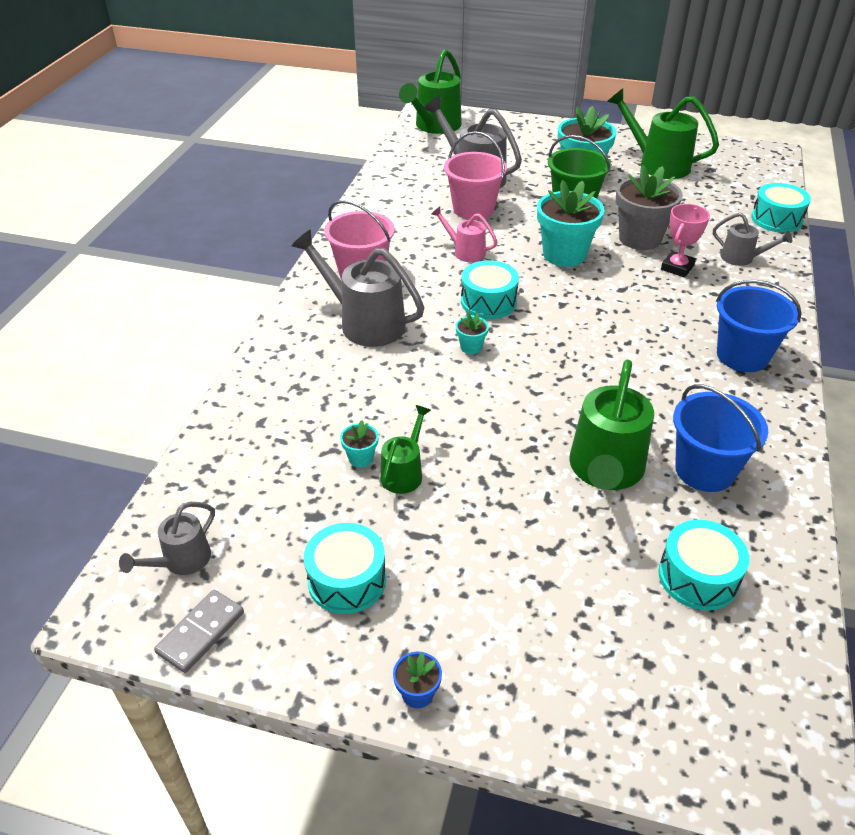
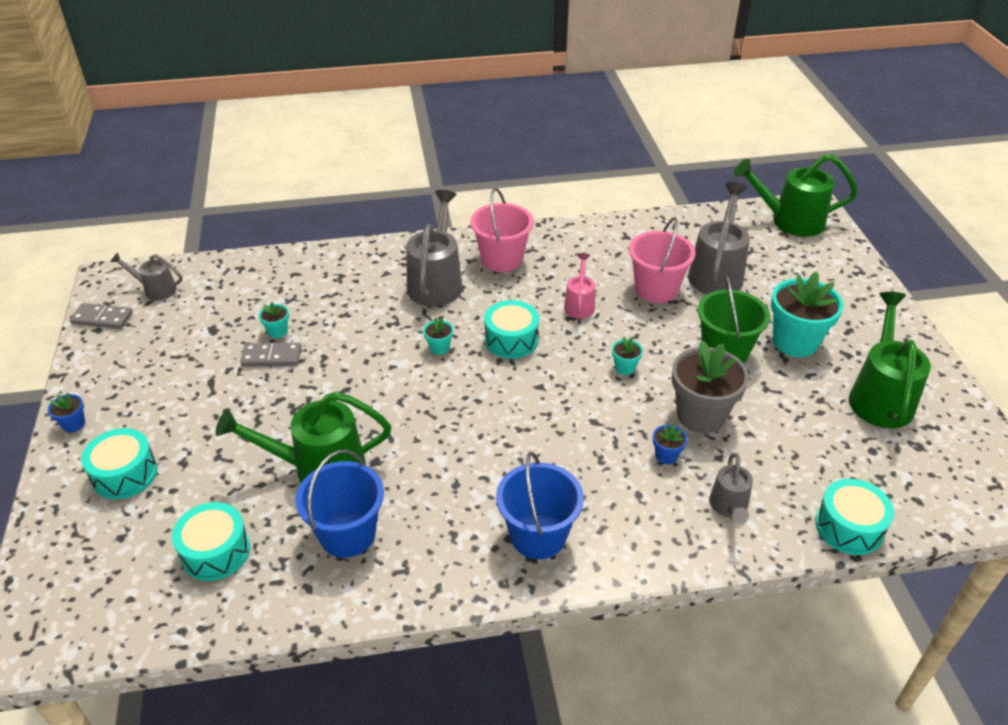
camera: 65 degrees right, 0 degrees up
turquoise drum [304,523,386,614] -> turquoise drum moved to [81,428,158,499]
green watering can [380,405,431,494] -> grey domino [240,343,301,367]
turquoise flower pot [537,180,604,267] -> turquoise flower pot [612,337,643,375], size x0.44
pink trophy [661,204,710,277] -> blue flower pot [653,424,687,464]

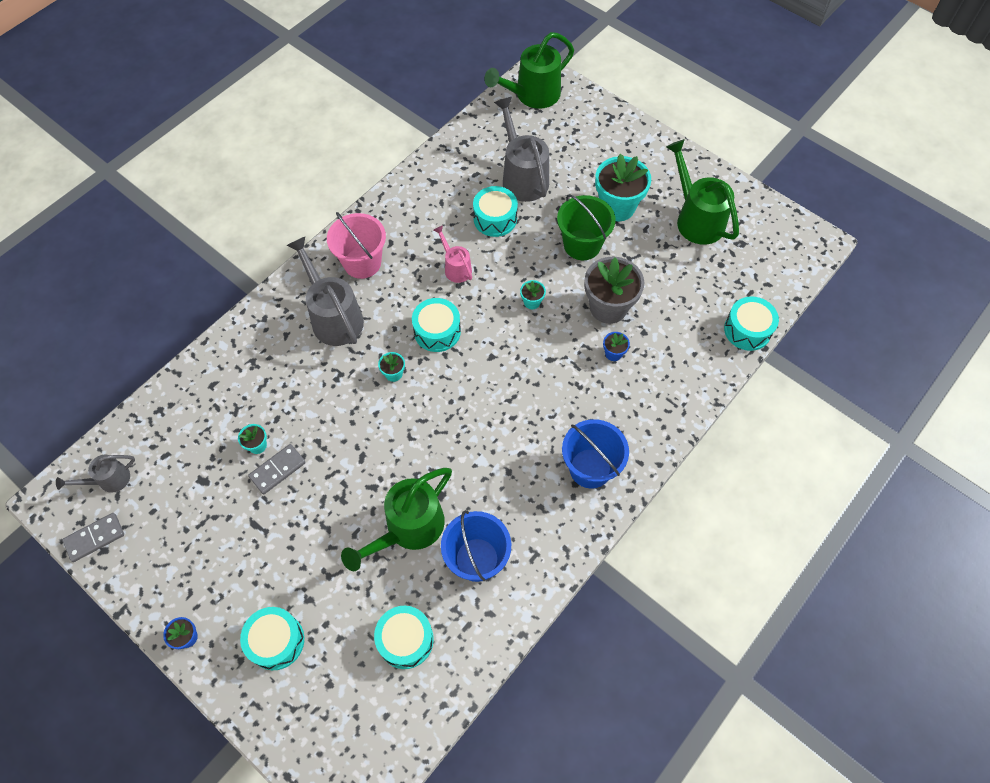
camera: 40 degrees left, 20 degrees up
pink bucket [629,217,696,303] -> turquoise drum [473,186,518,237]
grey watering can [709,453,753,524] -> none

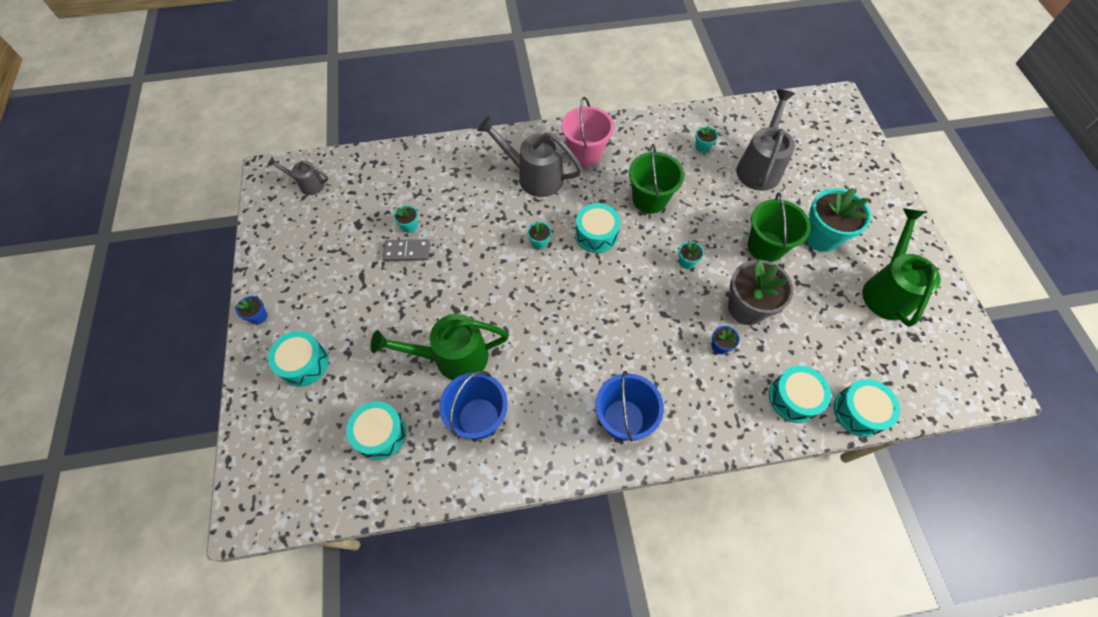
camera: 40 degrees right, 0 degrees up
grey domino [62,513,124,562] -> none
grey watering can [287,237,364,346] -> grey watering can turned 75 degrees counterclockwise [477,116,583,197]
pink watering can [434,225,472,283] -> green bucket [629,144,684,214]
turquoise drum [473,186,518,237] -> turquoise drum moved to [769,366,831,423]
green watering can [484,32,574,109] -> none
none -> turquoise flower pot [695,126,718,153]

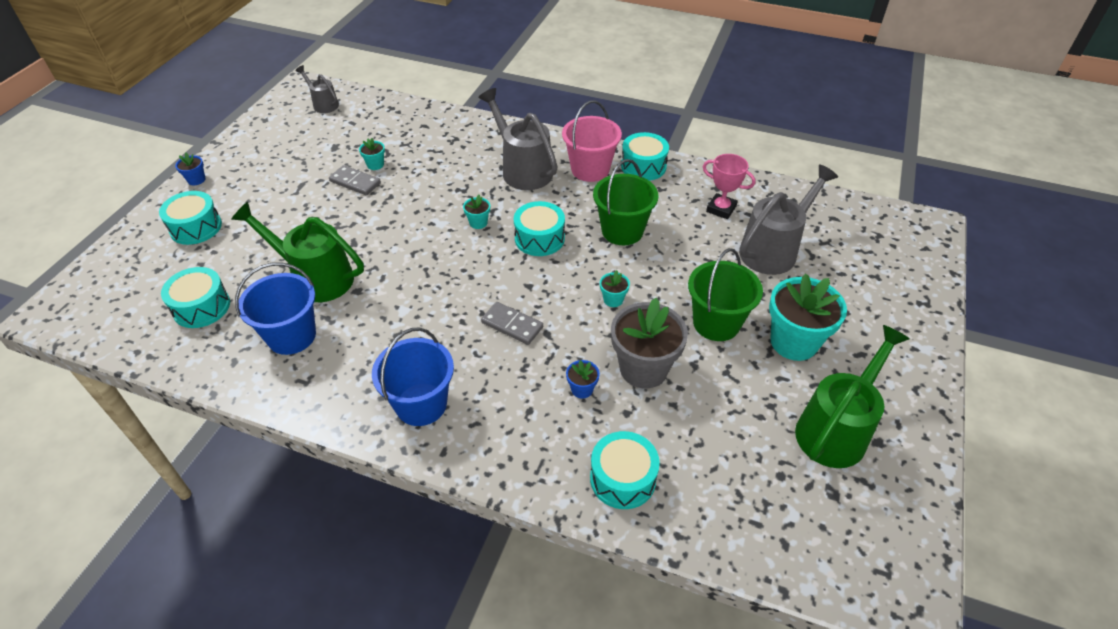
camera: 30 degrees right, 15 degrees down
turquoise flower pot [695,126,718,153] -> pink trophy [703,154,756,219]
turquoise drum [834,379,900,437] -> turquoise drum moved to [621,132,669,181]
none -> grey domino [481,302,543,345]

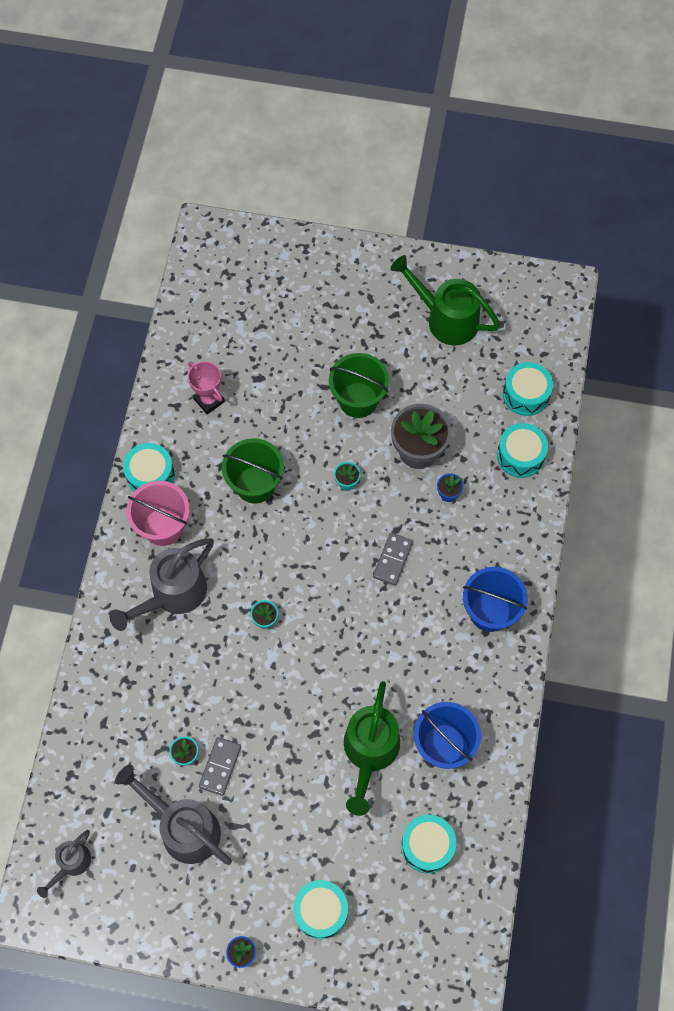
camera: 100 degrees left, 20 degrees up
turquoise drum [514,201,565,256] -> turquoise drum moved to [503,362,553,416]
pink trophy [703,154,756,219] -> pink trophy turned 60 degrees counterclockwise [188,361,225,414]
grey watering can [739,165,838,275] -> grey watering can moved to [115,765,232,865]
turquoise flower pot [769,274,847,361] -> none

